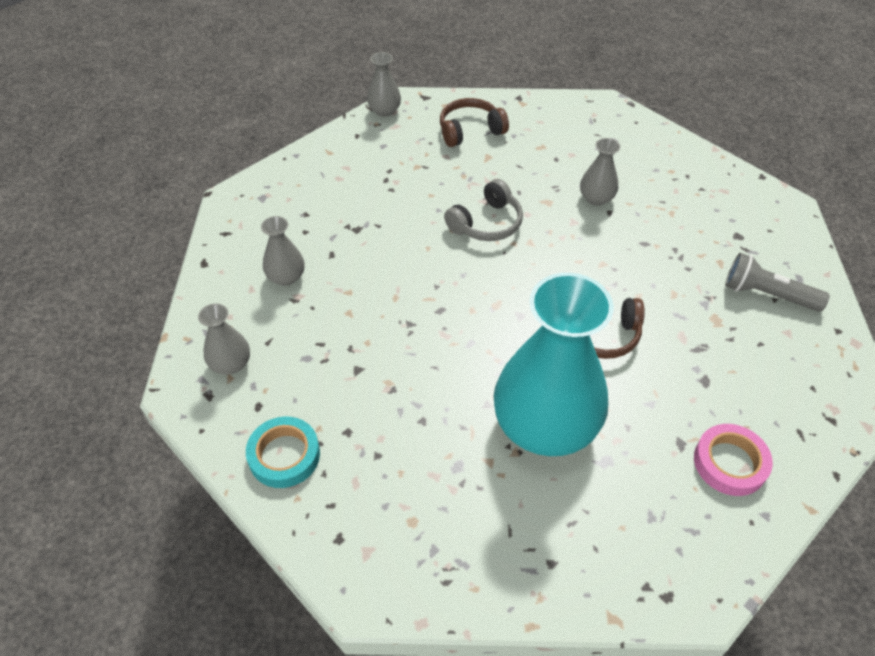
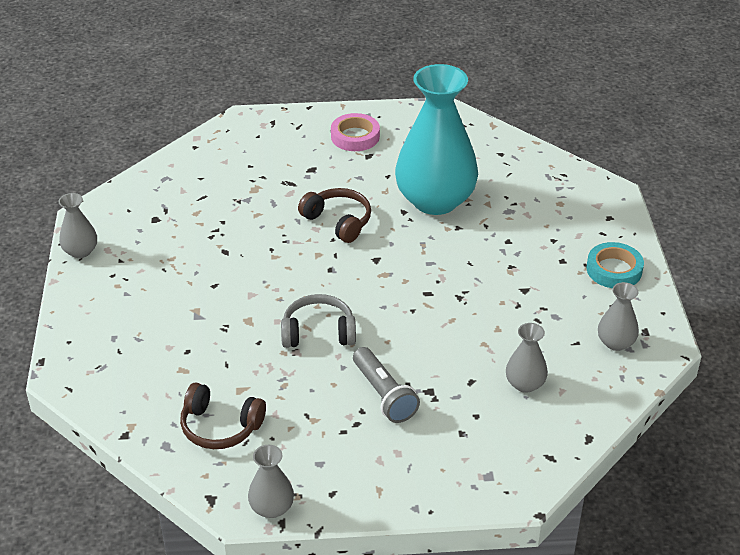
camera: 140 degrees left, 10 degrees down
grey vase [580,138,620,206] -> grey vase moved to [59,193,97,258]
grey flashlight [725,253,830,312] -> grey flashlight moved to [353,347,420,423]

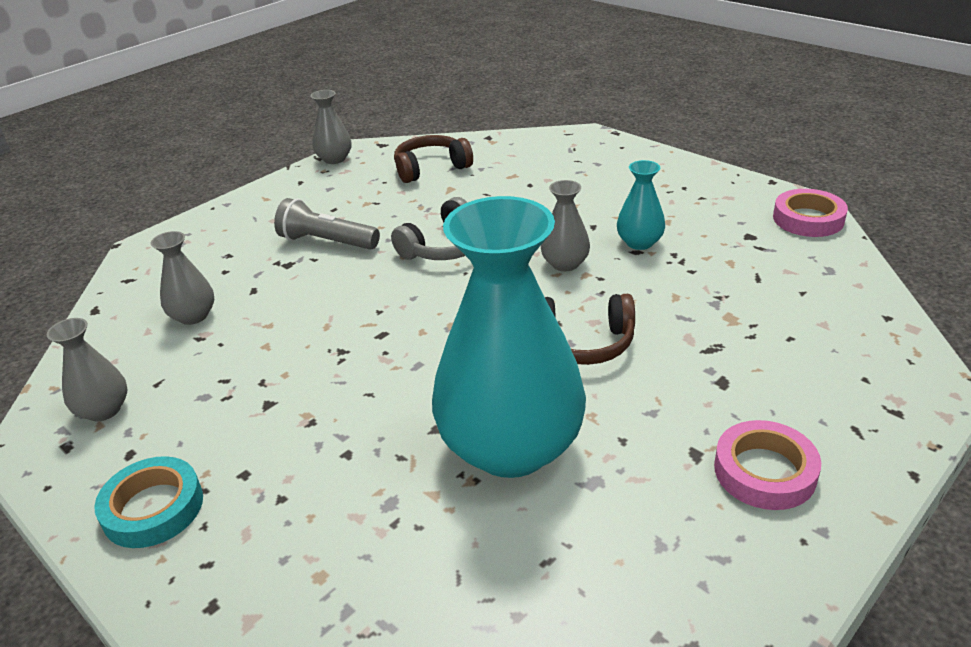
camera: 140 degrees right, 5 degrees down
grey vase [59,193,97,258] -> grey vase moved to [541,180,590,271]
none -> turquoise vase [617,160,665,250]
none -> pink tape [773,189,848,237]

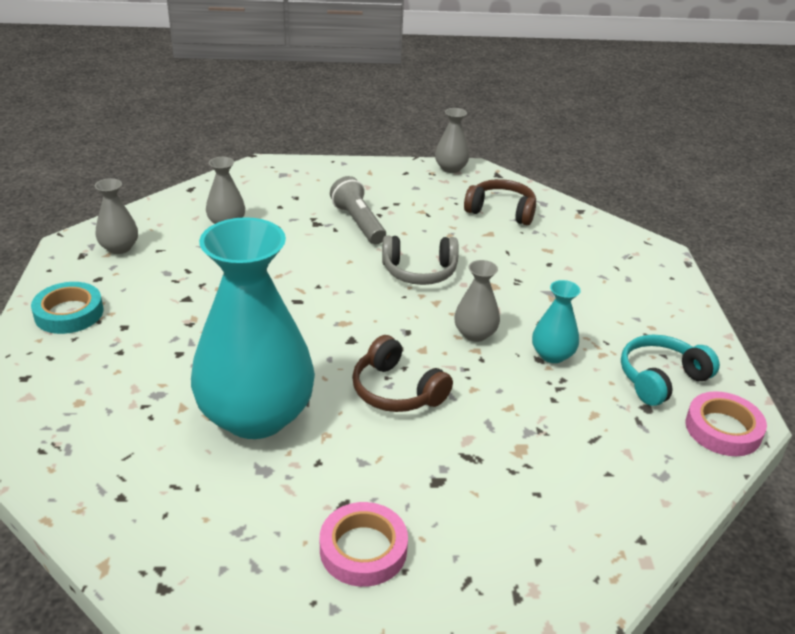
camera: 40 degrees right, 0 degrees up
none -> turquoise headphones [621,335,720,406]

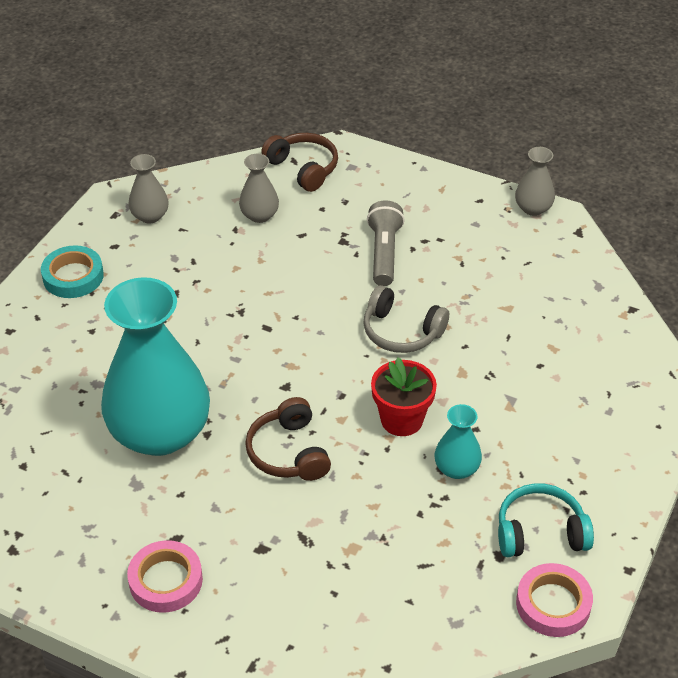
camera: 30 degrees right, 10 degrees up
grey vase [454,260,500,342] -> red flower pot [371,357,437,436]
brown headphones [464,179,536,225] -> brown headphones moved to [261,133,338,192]

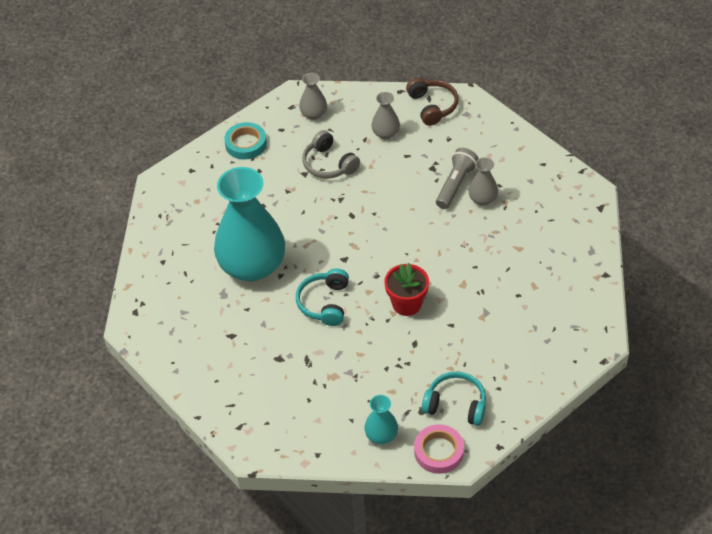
camera: 25 degrees right, 5 degrees up
pink tape [127,540,203,613] -> none
brown headphones [245,397,331,481] -> turquoise headphones [296,268,349,326]
grey headphones [363,285,449,353] -> grey headphones moved to [302,130,360,179]
turquoise vase [435,404,482,479] -> turquoise vase moved to [364,395,398,444]
grey vase [515,147,555,216] -> grey vase moved to [468,157,498,206]

